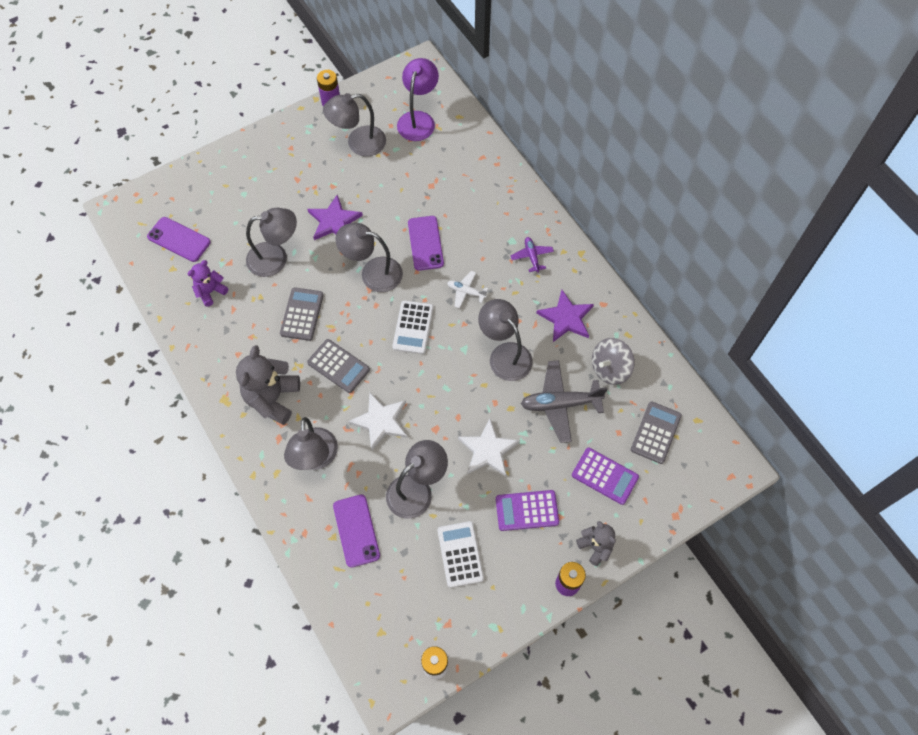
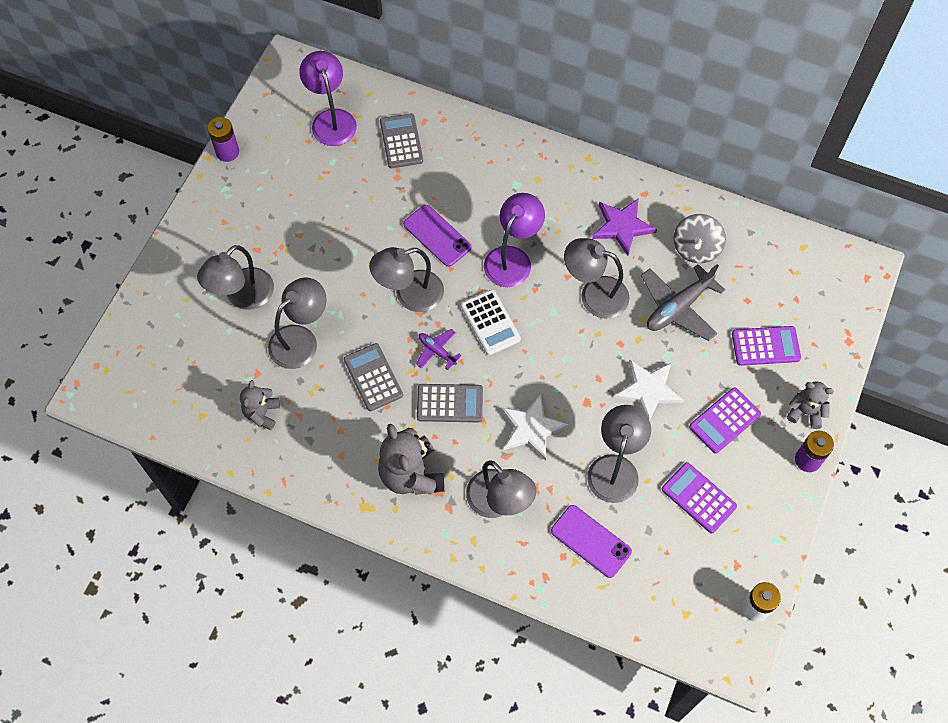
camera: 35 degrees left, 0 degrees up
purple phone [147,217,211,262] -> none
purple teddy bear [188,260,228,307] -> grey teddy bear [240,380,280,430]
purple star [308,195,363,240] -> none
grey lamp [323,93,386,157] -> grey lamp moved to [197,245,274,309]
white calculator [438,521,484,588] -> purple calculator [662,462,737,533]
white plane [447,271,488,309] -> purple lamp [484,193,545,287]
purple plane [511,237,554,273] -> purple plane moved to [416,329,462,370]
grey calculator [631,401,682,464] -> grey calculator moved to [380,113,423,168]

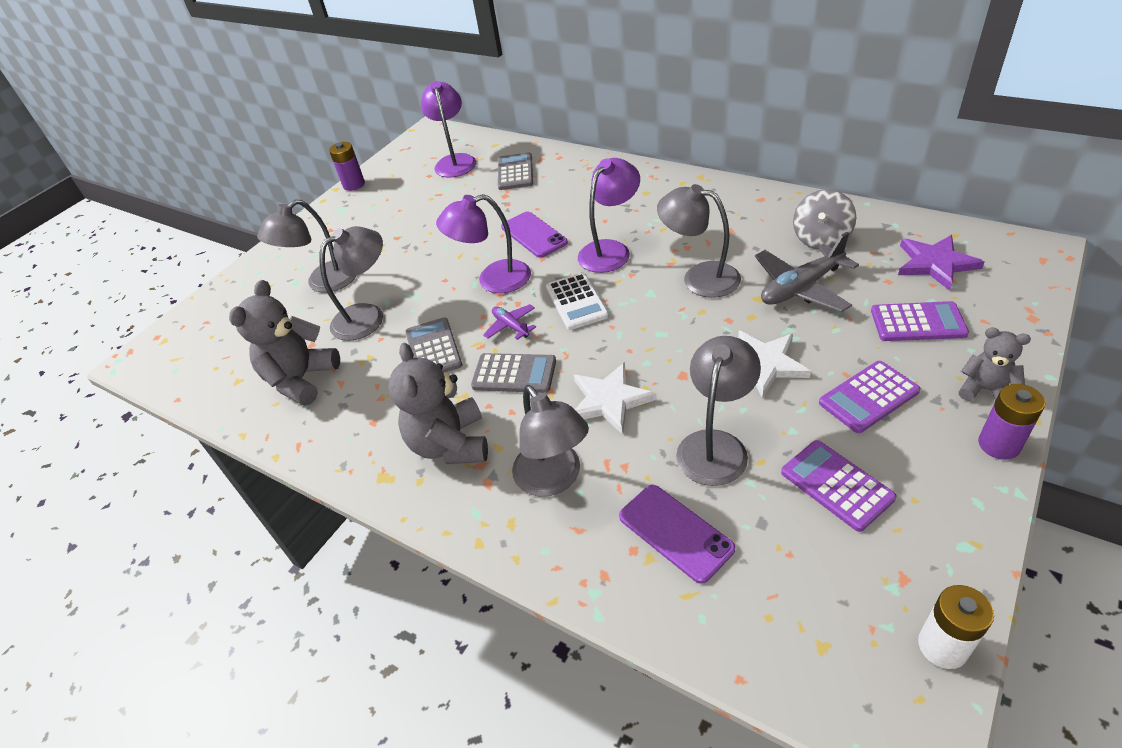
camera: 15 degrees right, 20 degrees down
grey teddy bear [240,380,280,430] -> grey teddy bear [229,280,340,406], size x1.73
grey lamp [369,247,444,312] -> purple lamp [436,194,531,293]
purple star [592,198,657,256] -> purple star moved to [898,235,985,291]

